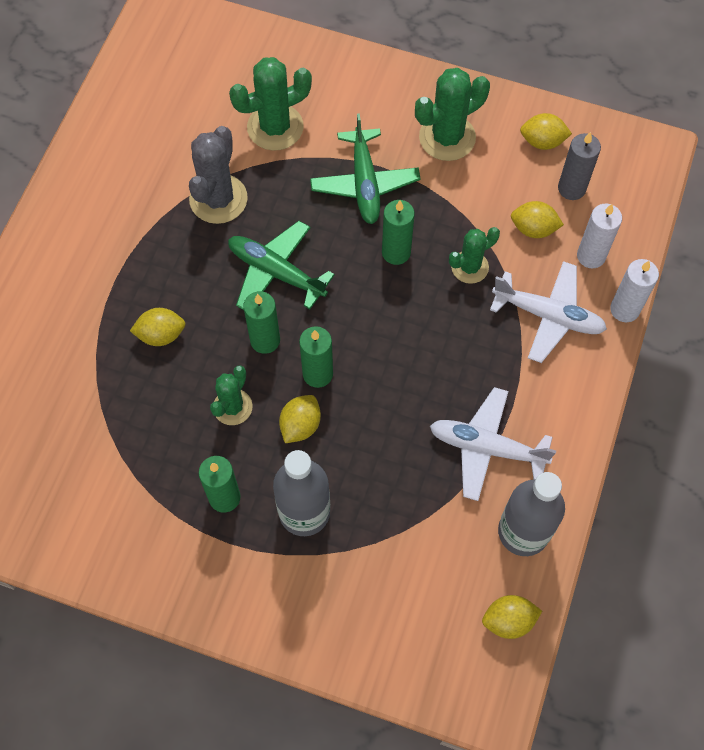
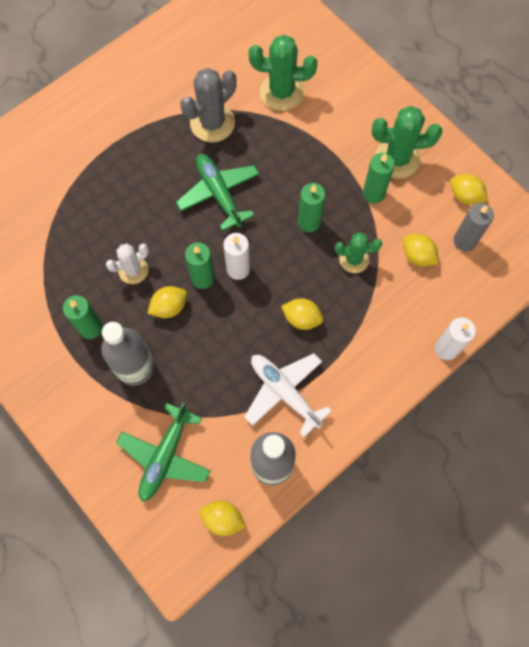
camera: 30 degrees right, 5 degrees up
yellow lemon [130,308,186,346] -> yellow lemon moved to [281,298,324,330]
green cactus [210,365,253,425] -> white cactus [106,243,149,284]
green candle [243,291,280,354] -> green candle moved to [363,153,395,203]
green plane [310,113,421,224] -> green plane moved to [116,402,211,502]
white plane [490,261,607,363] -> none
white candle [577,203,622,268] -> white candle moved to [223,233,250,280]

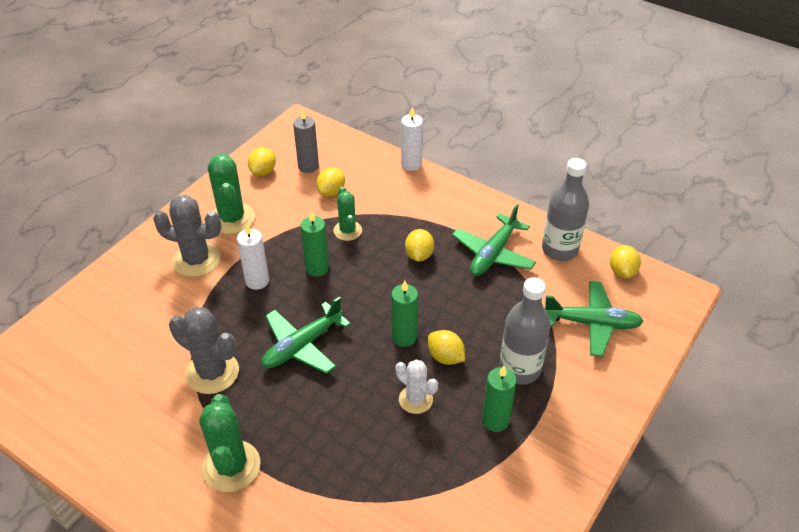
camera: 105 degrees left, 25 degrees down
white candle [223,233,250,280] -> white candle moved to [237,224,269,290]
white plane [244,353,332,437] -> green plane [452,204,536,276]
green cactus [249,35,317,111] -> green cactus moved to [199,394,261,492]
green candle [363,153,395,203] -> none
none -> grey cactus [153,195,221,277]

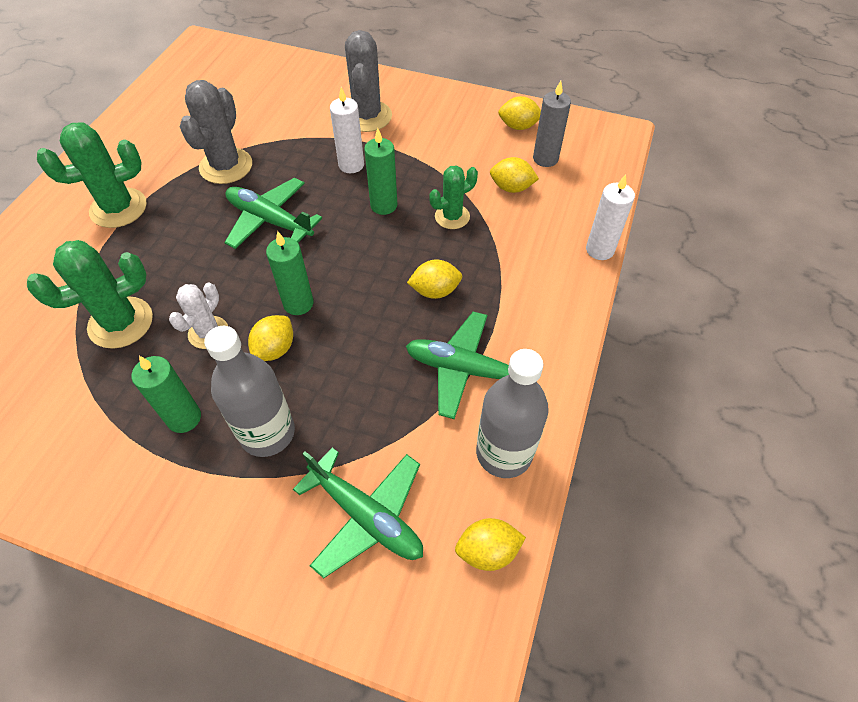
camera: 75 degrees right, 10 degrees up
green cactus [208,154,255,234] -> green cactus moved to [27,240,153,349]
green plane [545,281,644,357] -> green plane turned 45 degrees counterclockwise [293,448,423,578]

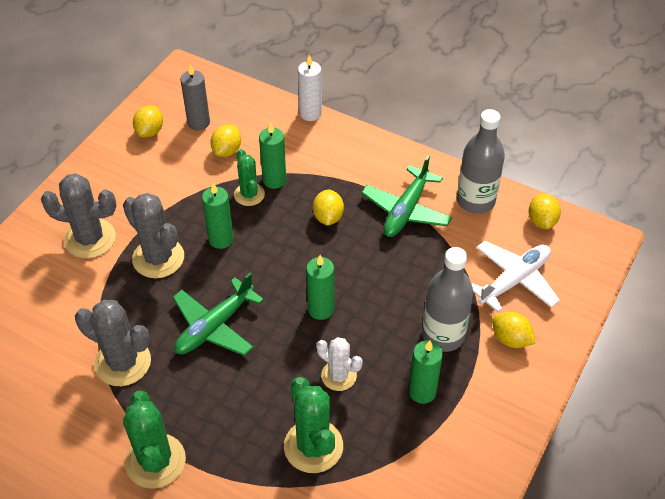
camera: 80 degrees left, 5 degrees down
yellow lemon [248,315,293,361] -> yellow lemon moved to [492,312,536,348]
green plane [293,448,423,578] -> white plane [472,241,560,312]
white candle [330,87,364,173] -> grey cactus [123,193,184,278]
none -> green candle [259,122,286,189]

